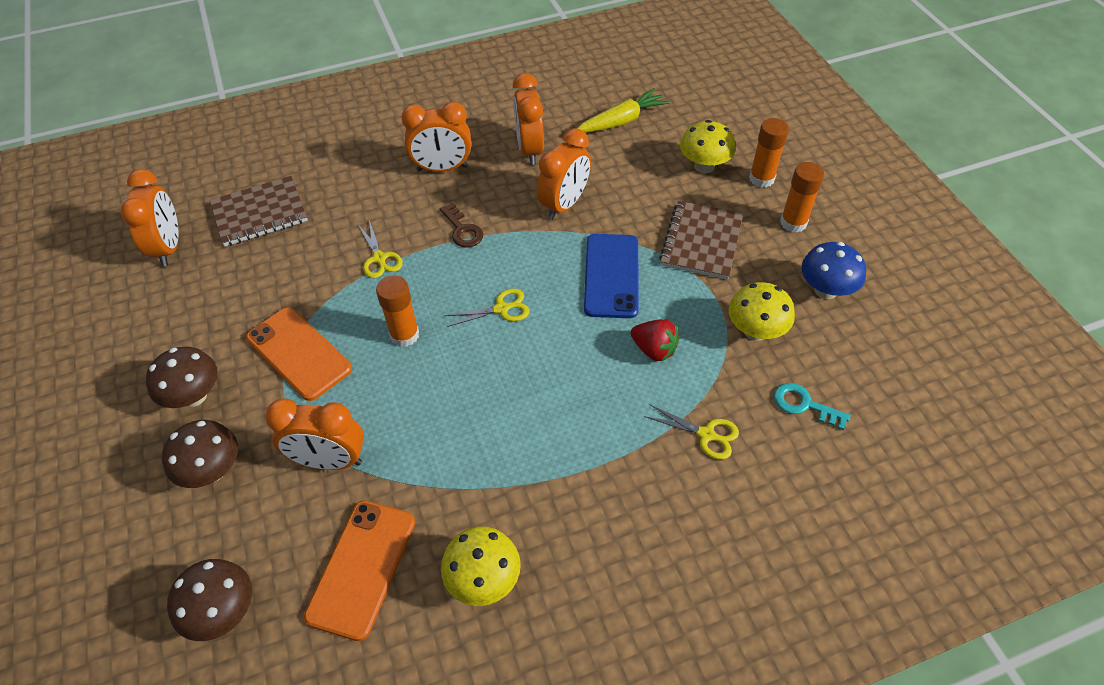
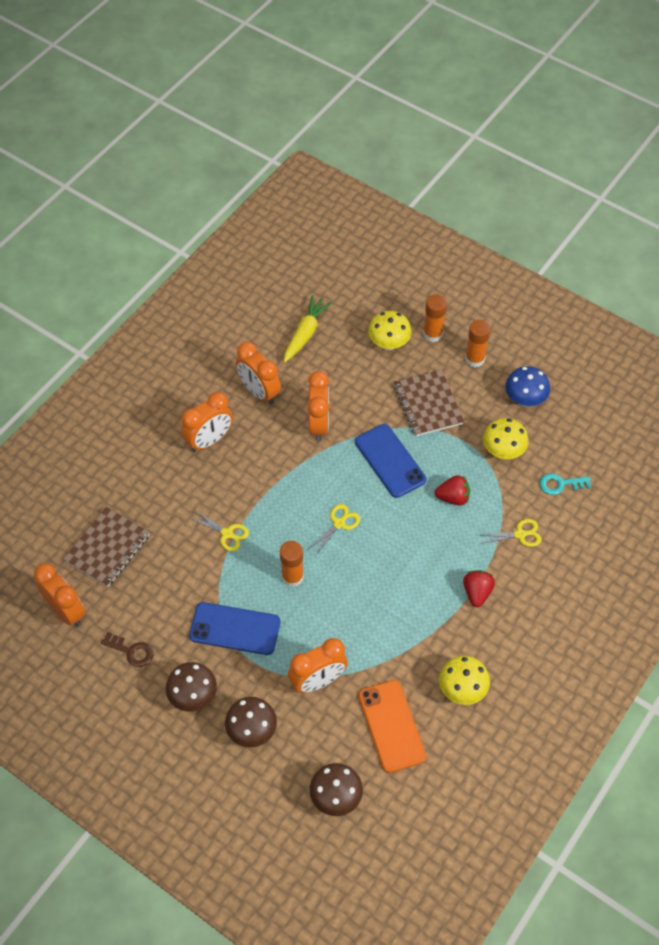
camera: 35 degrees left, 5 degrees up
orange phone [246,307,352,401] -> blue phone [189,602,280,655]
brown key [440,203,483,248] -> brown key moved to [101,632,154,667]
none -> red strawberry [463,570,495,607]

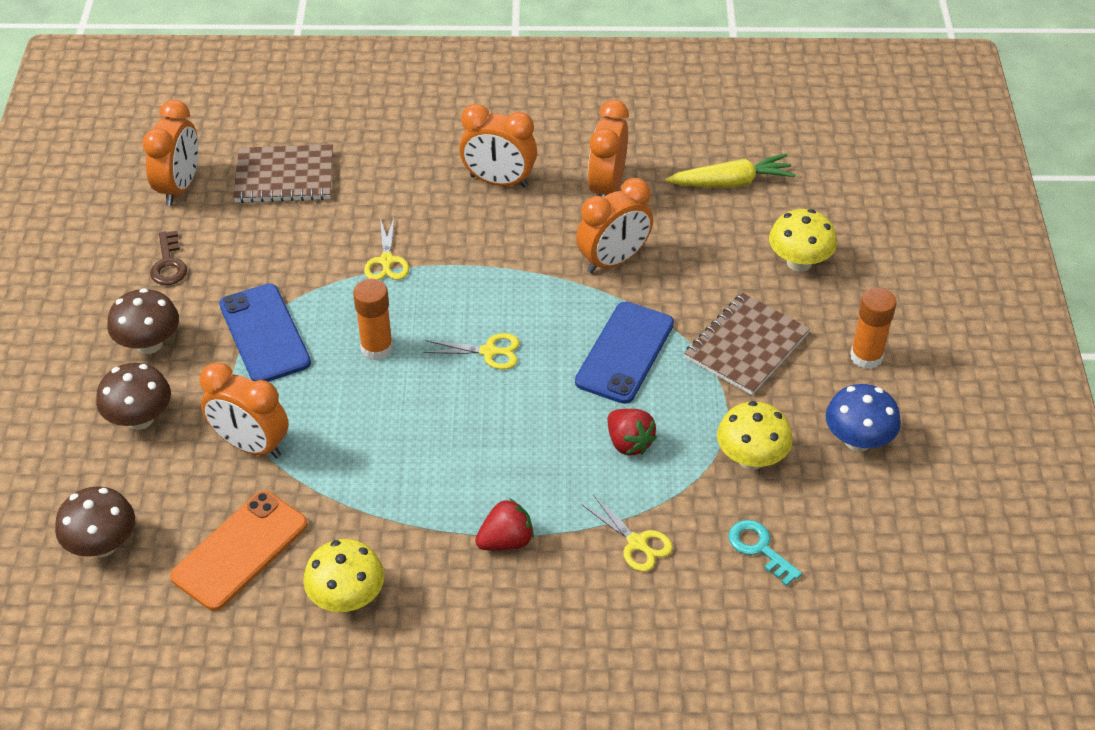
camera: 55 degrees right, 10 degrees down
orange glue stick [423,294,447,342] -> none

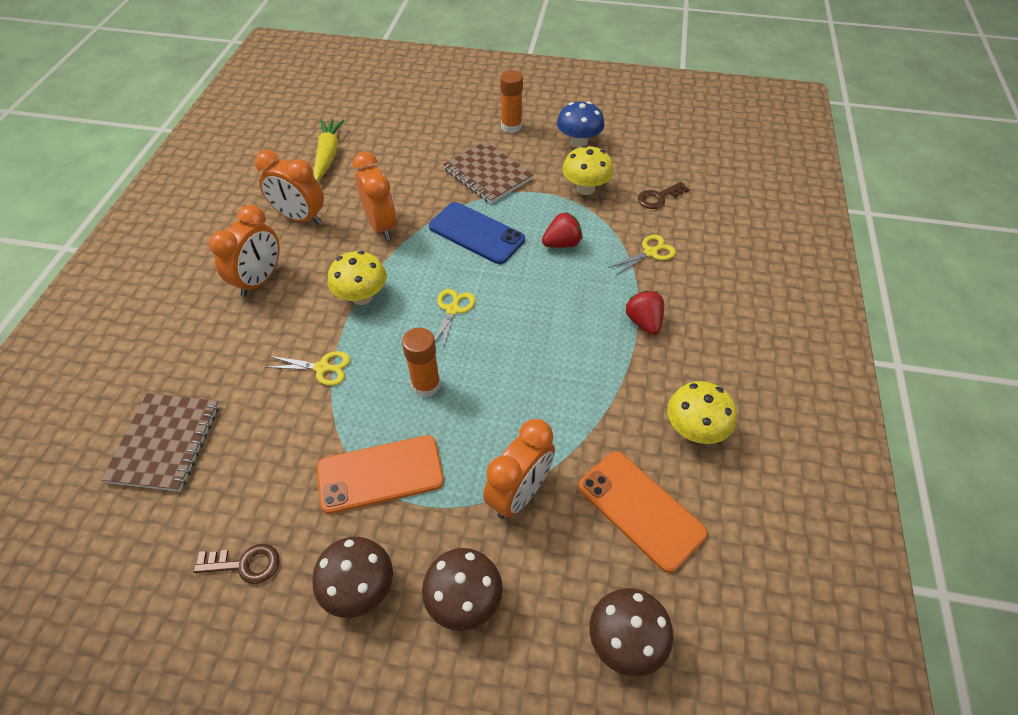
camera: 80 degrees left, 5 degrees up
orange clock [142,100,198,206] -> none
blue phone [219,284,311,382] -> orange phone [317,435,444,514]
turquoise key [728,520,802,586] -> brown key [638,182,690,209]
yellow mushroom [769,209,837,272] -> yellow mushroom moved to [328,251,387,305]

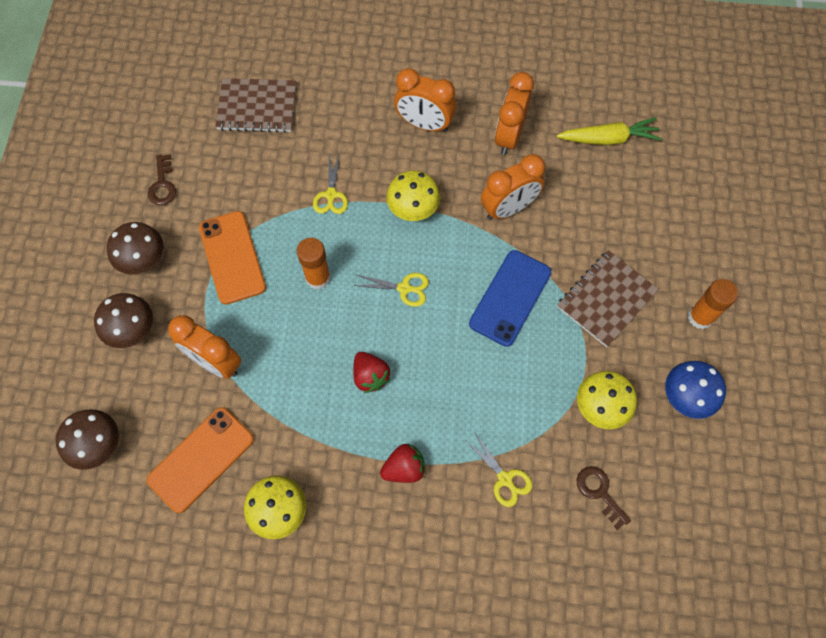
camera: 85 degrees right, 15 degrees up
red strawberry [542,212,583,248] -> red strawberry moved to [353,352,391,393]

